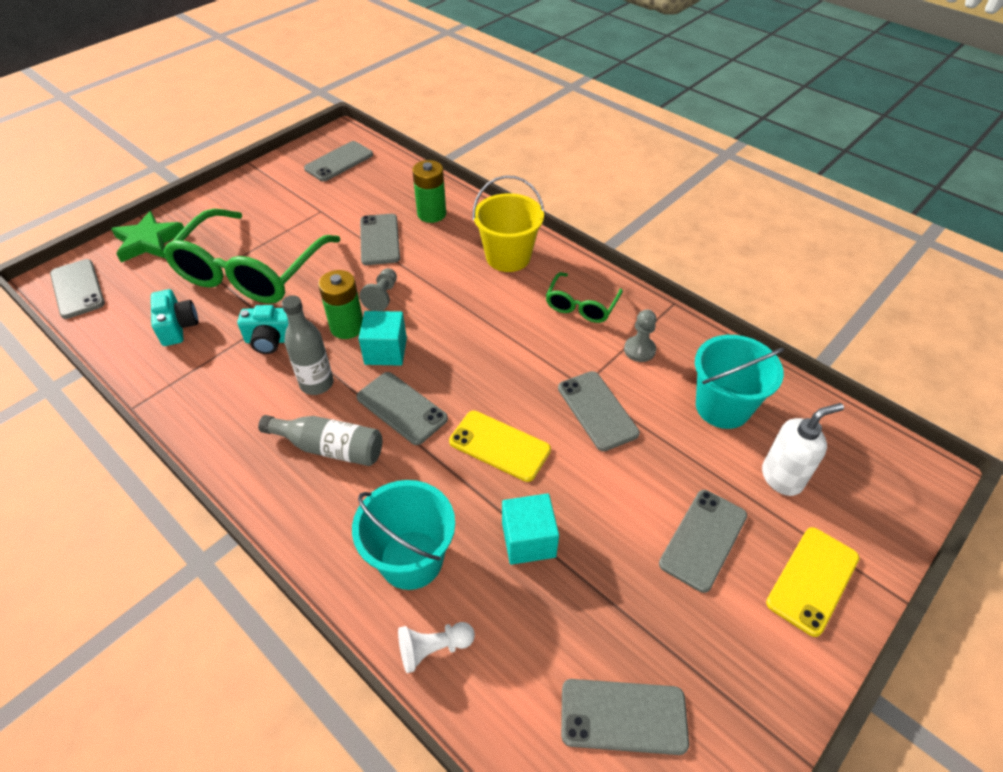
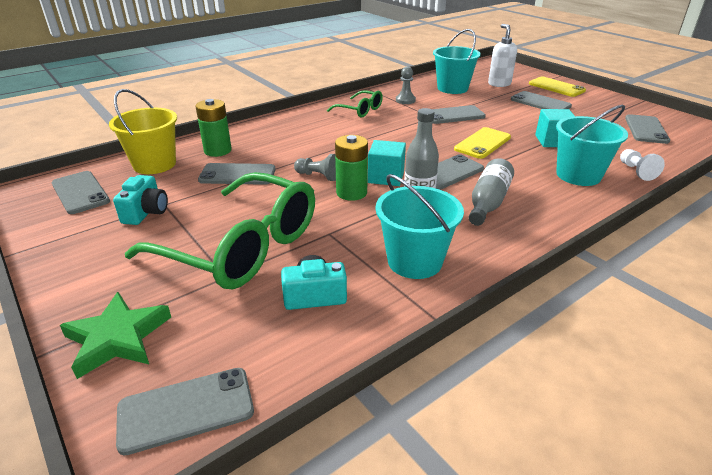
camera: 80 degrees left, 15 degrees down
turquoise camera [237,305,288,354] -> turquoise camera moved to [113,175,168,225]
yellow bucket [473,175,544,272] -> yellow bucket moved to [109,89,177,174]
none -> turquoise bucket [376,174,464,279]

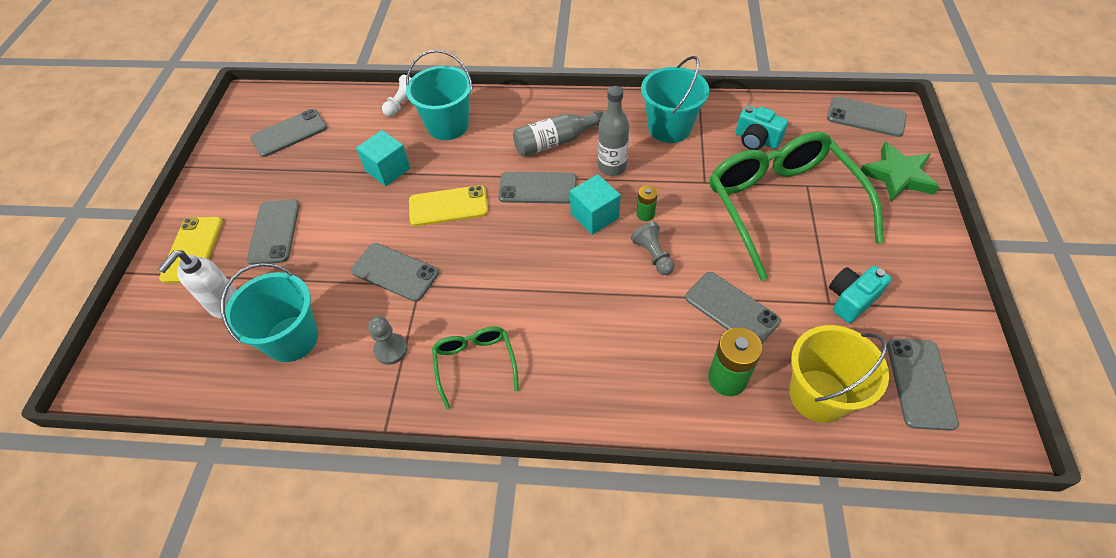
camera: 135 degrees left, 20 degrees up
green battery [335,135,368,201] -> green battery [636,185,658,221], size x0.57

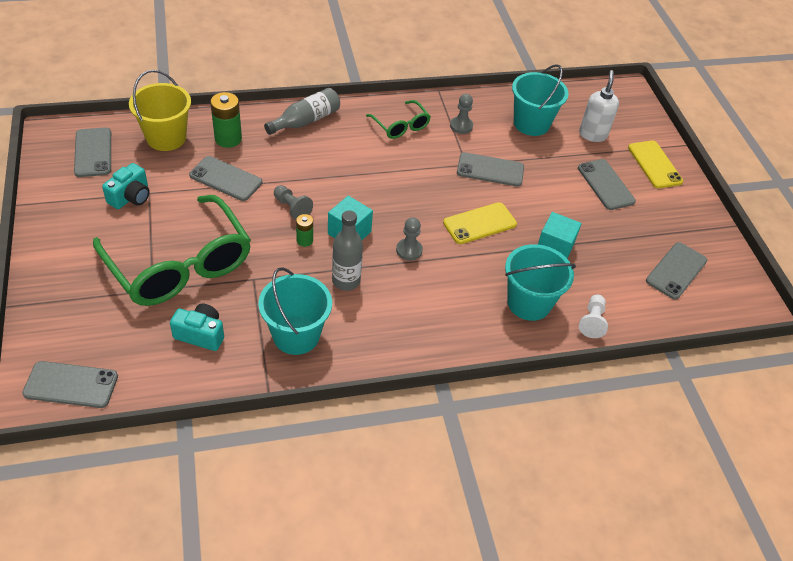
camera: 155 degrees right, 5 degrees down
grey phone [498,172,577,204] -> grey pawn [396,217,423,261]
grey bottle [513,110,604,156] -> grey bottle moved to [264,88,340,135]
green star [861,142,940,202] -> none

